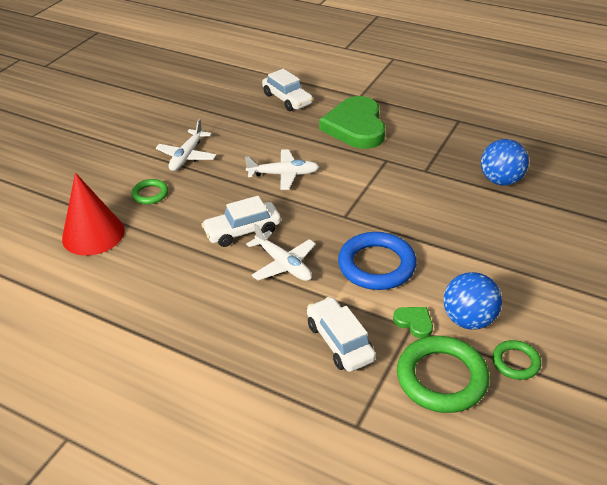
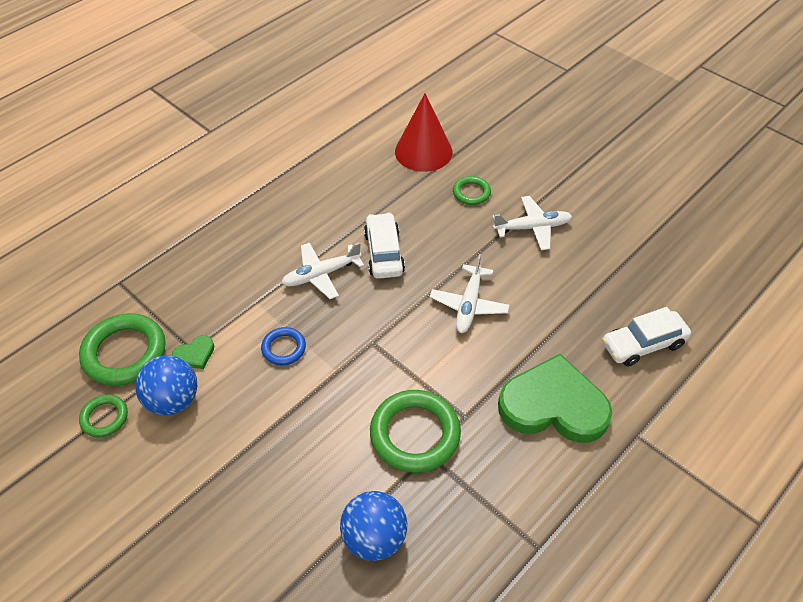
camera: 105 degrees right, 10 degrees up
white plane [156,119,217,171] -> white plane turned 135 degrees clockwise [493,196,572,250]
white car [307,297,376,372] -> none
blue ring [338,232,417,290] -> blue ring [261,327,306,365], size x0.53
none -> green ring [370,390,461,473]

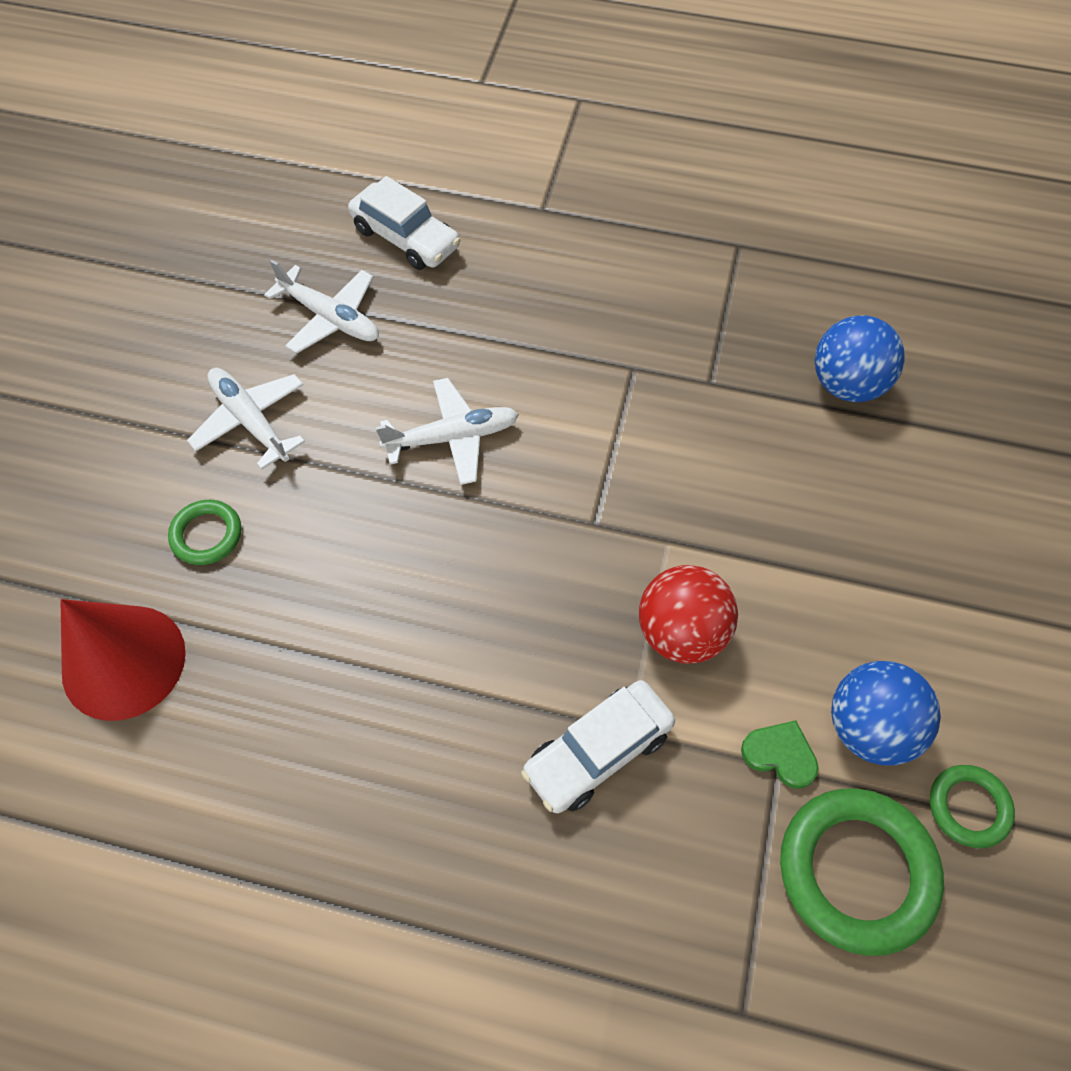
camera: 120 degrees left, 10 degrees up
blue ring [261,327,306,365] -> red ball [639,565,738,664]
white plane [282,242,364,299] -> white plane moved to [264,259,379,354]
white car [364,213,405,279] -> white car moved to [521,680,675,813]
green ring [370,390,461,473] -> none
green heart [498,354,612,443] -> none

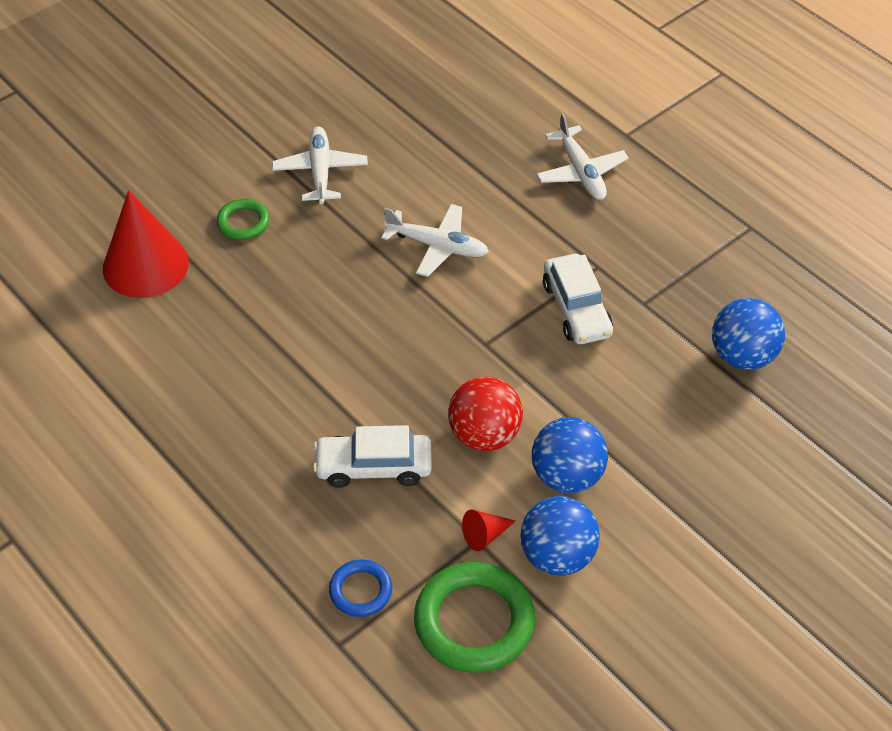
camera: 35 degrees right, 10 degrees down
white plane [264,259,379,354] -> white plane moved to [536,113,629,200]
white car [348,176,461,270] -> white car moved to [543,254,613,344]
green heart [741,720,819,789] -> red cone [462,510,516,551]
green ring [930,765,1015,848] -> none
none -> blue ring [329,559,392,617]
none -> blue ball [532,417,608,494]

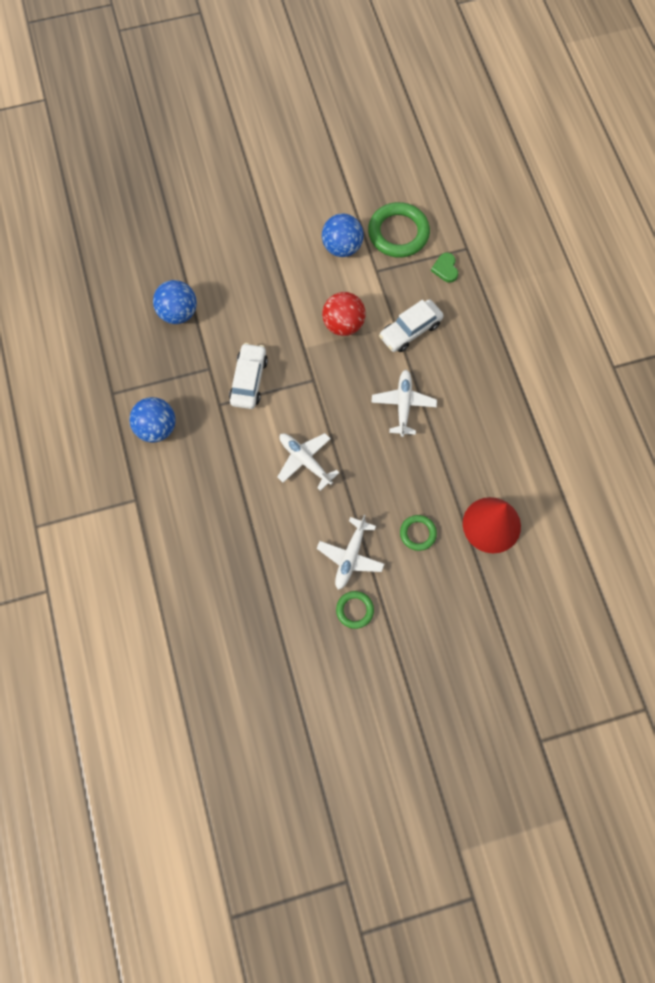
camera: 155 degrees left, 20 degrees up
white car [313,425,432,488] -> white car turned 120 degrees clockwise [379,300,444,352]
blue ring [329,559,392,617] -> green heart [431,253,458,283]
red cone [462,510,516,551] -> none
blue ball [532,417,608,494] -> blue ball moved to [129,397,176,443]
white plane [536,113,629,200] -> white plane moved to [371,370,437,437]
none -> green ring [336,591,374,629]

